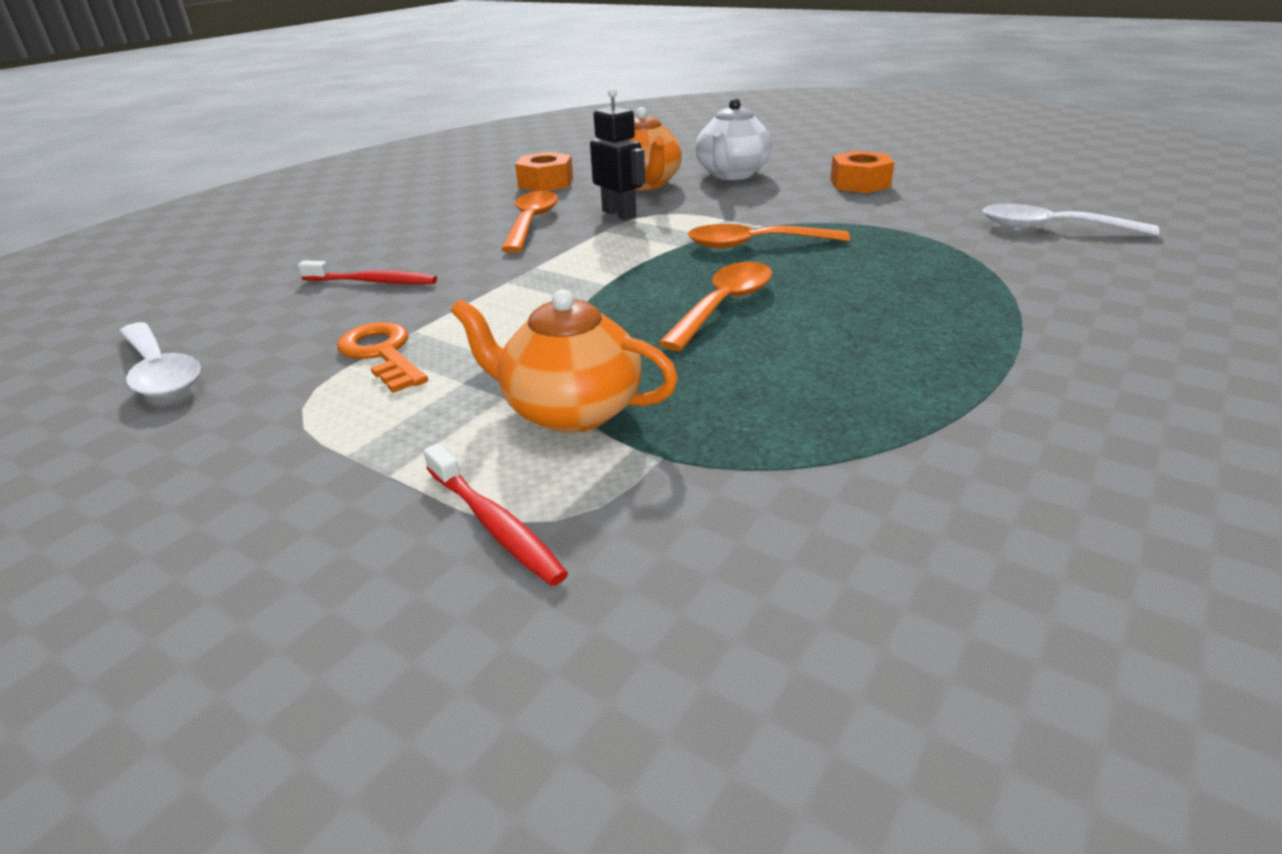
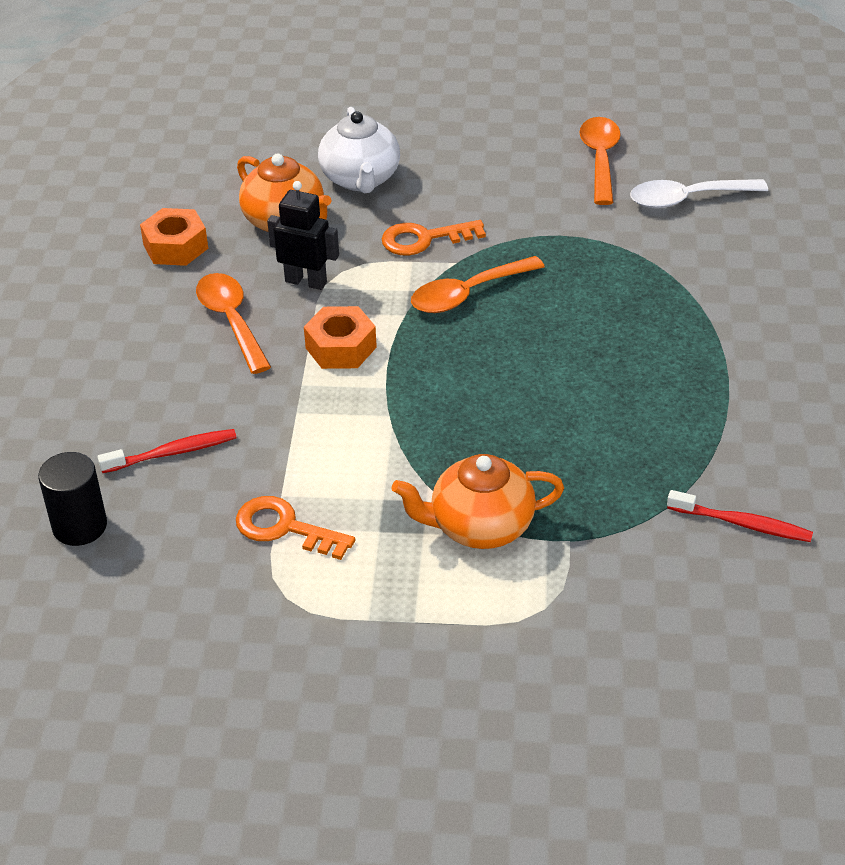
camera: 30 degrees left, 10 degrees up
white spoon [119,322,201,397] -> none
red toothbrush [423,444,568,586] -> red toothbrush moved to [667,490,813,542]
orange spoon [658,262,772,351] -> orange spoon moved to [580,117,621,205]
orange nut [830,151,894,193] -> orange nut moved to [304,306,377,369]
none -> black cylinder [38,452,107,546]
none -> orange key [381,220,486,255]

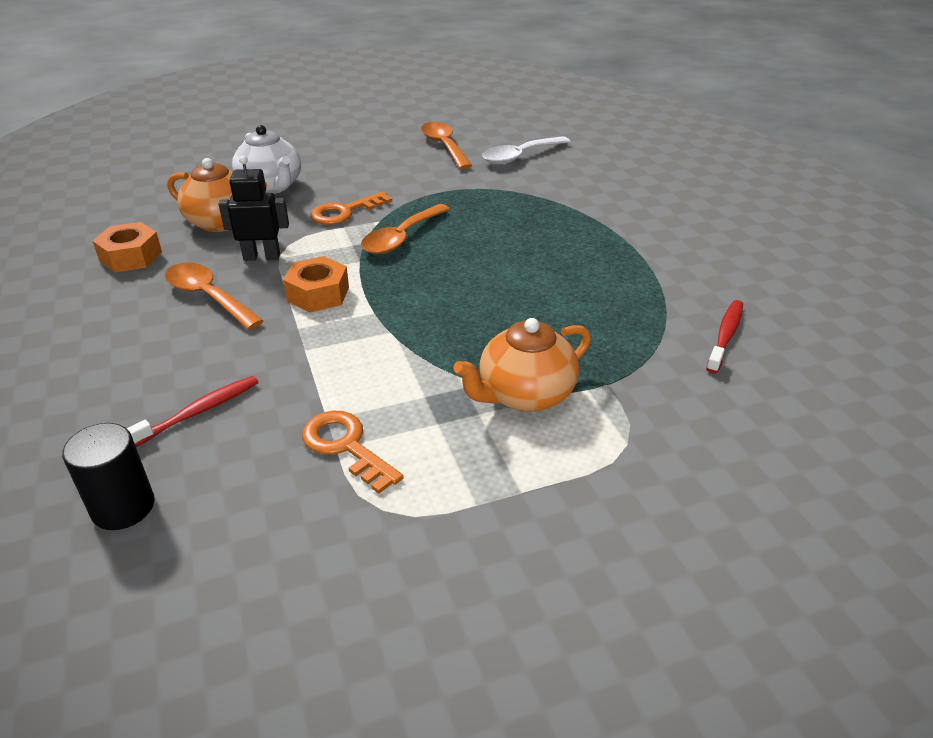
camera: 25 degrees left, 5 degrees down
orange key [236,496,355,560] -> orange key turned 45 degrees clockwise [302,411,404,494]
red toothbrush [667,490,813,542] -> red toothbrush turned 60 degrees counterclockwise [706,300,743,373]

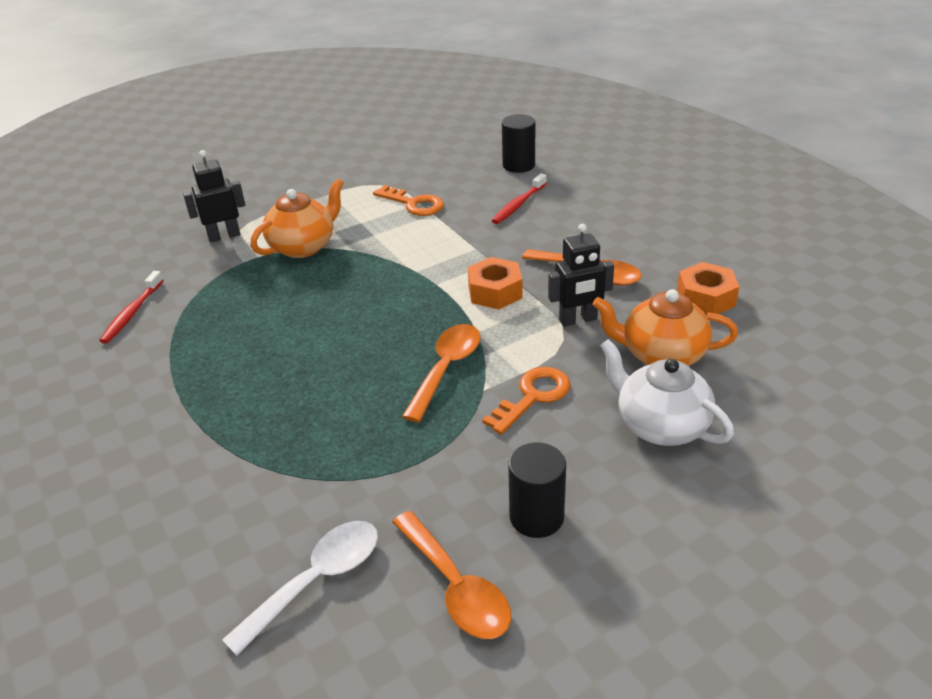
camera: 170 degrees right, 0 degrees up
none -> black robot [183,150,245,242]
none -> black cylinder [508,442,566,538]

